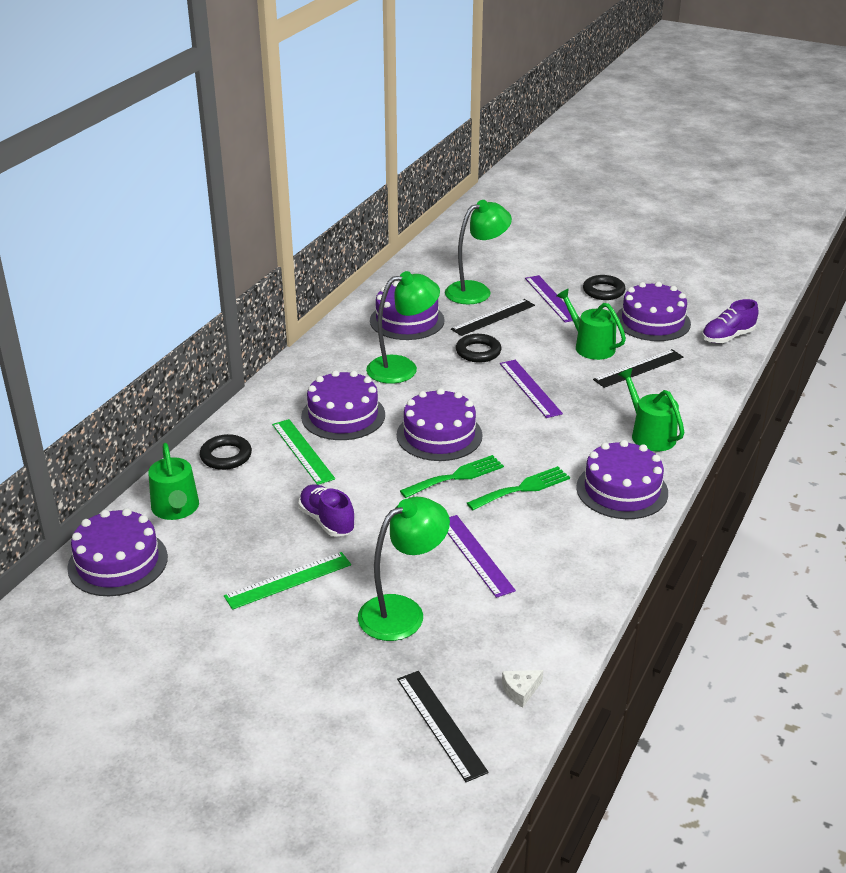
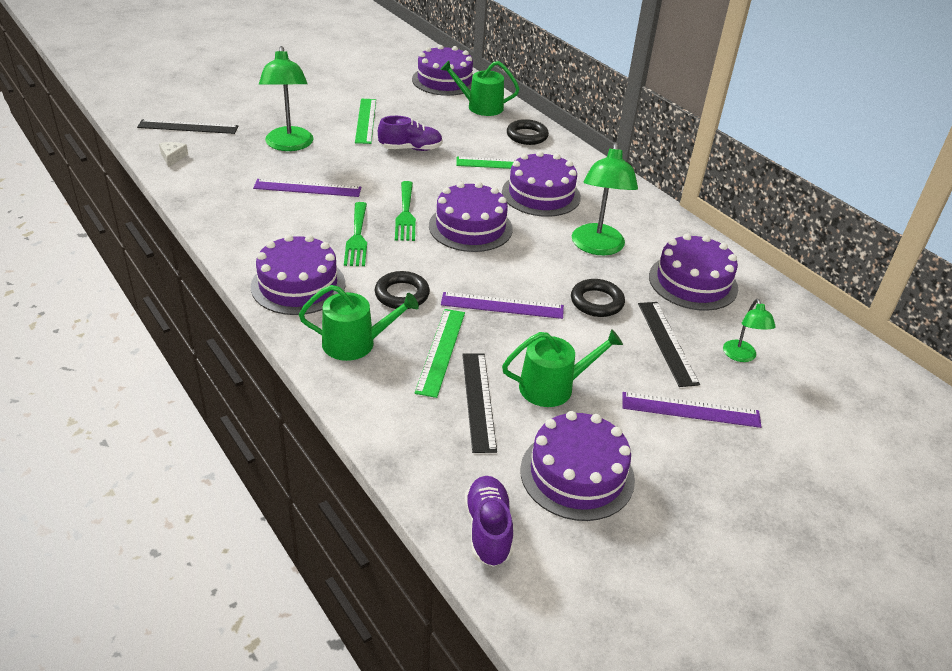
camera: 115 degrees right, 5 degrees up
green lamp [445,200,512,304] -> green lamp [723,299,776,362], size x0.54
black ring [583,275,625,300] -> black ring moved to [375,271,430,309]
none -> green ruler [415,309,465,398]

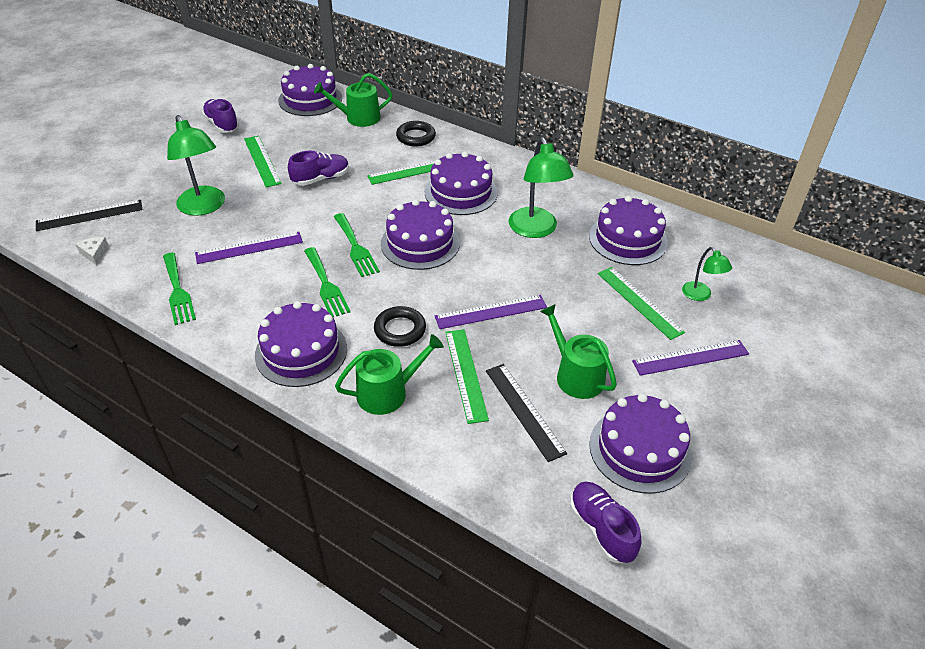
camera: 20 degrees left, 5 degrees up
green watering can [502,329,623,407] -> green watering can turned 90 degrees counterclockwise [540,304,617,399]
black ring [571,279,625,317] -> none
black ruler [638,302,700,387] -> green ruler [598,267,685,340]
none -> green fork [163,253,196,325]
none -> purple shoe [202,99,239,133]

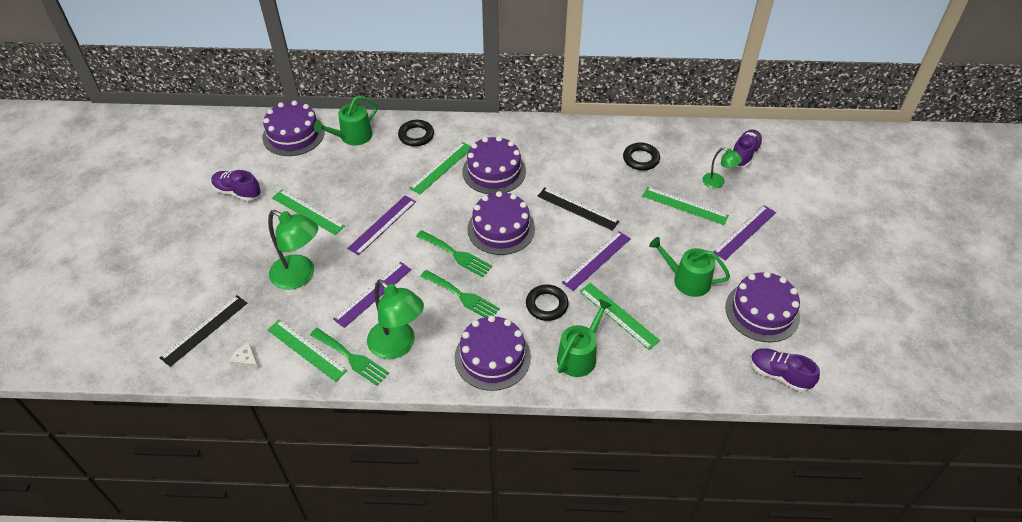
camera: 30 degrees left, 5 degrees up
purple shoe [288,151,349,186] -> purple shoe moved to [733,129,763,167]
black ruler [486,364,567,462] -> black ruler moved to [537,188,620,231]
green lamp [509,137,574,238] -> green lamp moved to [367,279,424,359]
purple cake [589,196,668,265] -> black ring [623,142,660,171]
none -> green ruler [267,319,348,382]
none -> purple ruler [347,195,416,255]

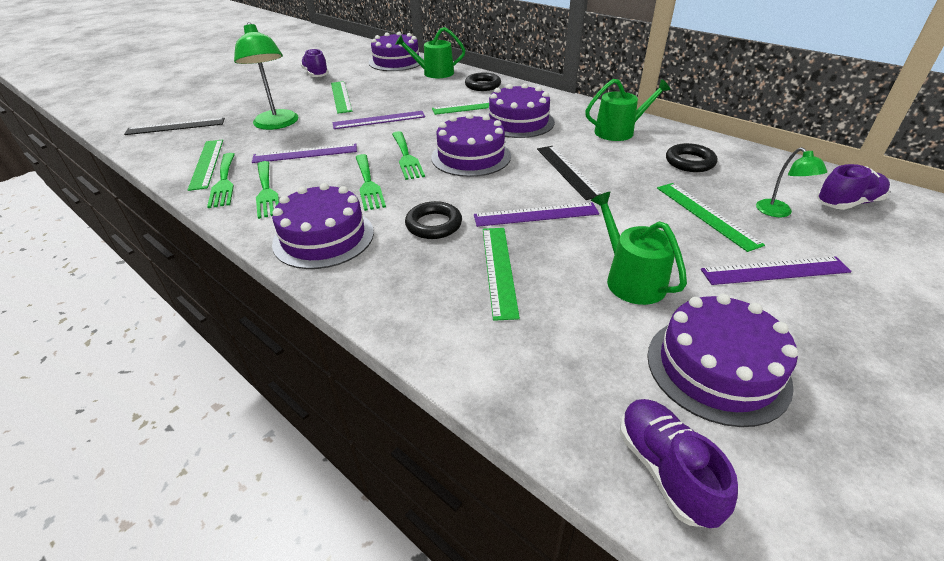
camera: 40 degrees right, 10 degrees down
white cheese [229,343,259,370] -> none
green lamp [367,279,424,359] -> green fork [256,161,279,219]
green watering can [557,299,612,377] -> green watering can moved to [585,79,671,141]

